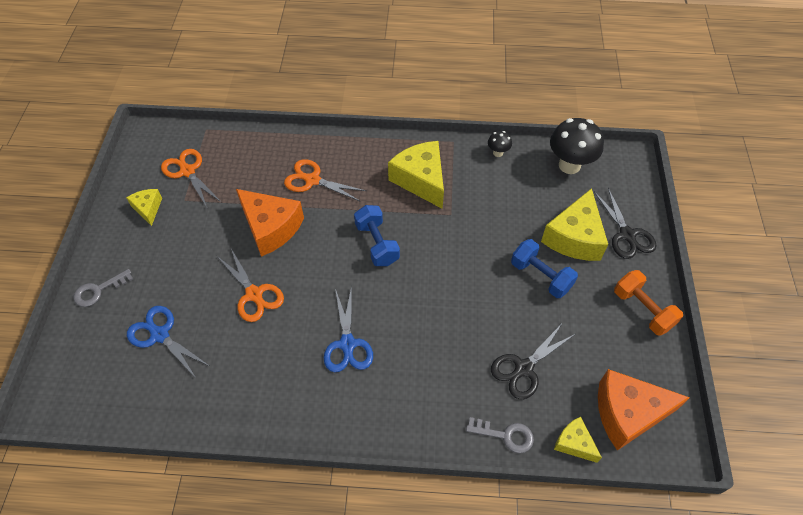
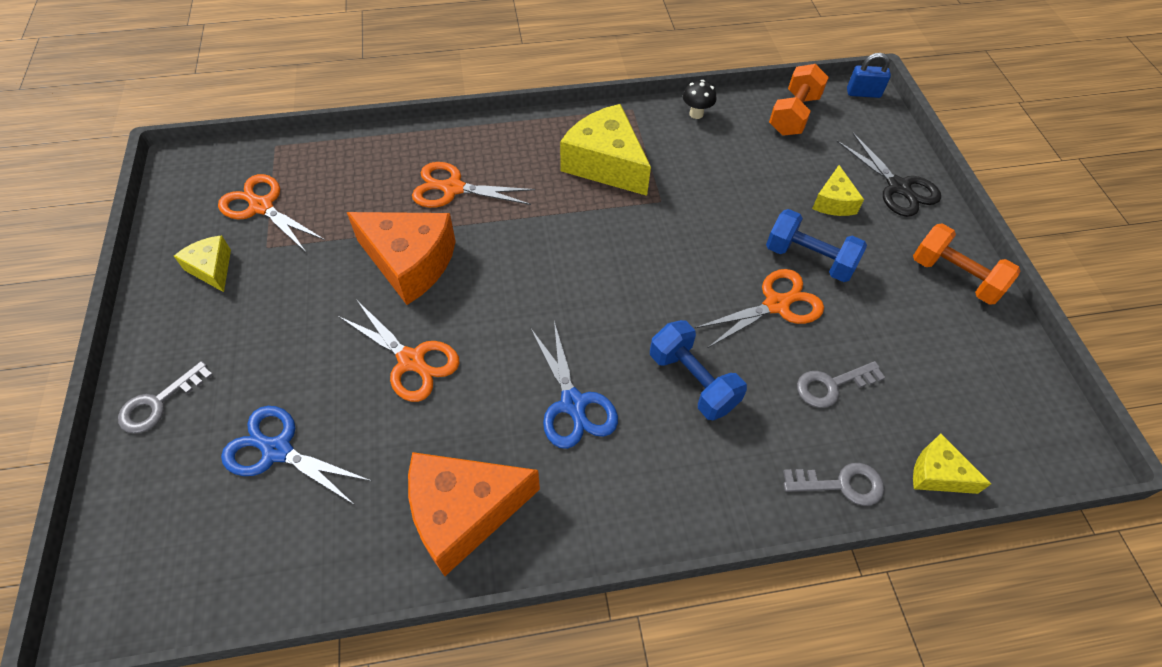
camera: 15 degrees left, 0 degrees up
blue dumbbell [354,205,400,266] -> blue dumbbell moved to [650,320,747,420]
black scissors [491,325,575,399] -> grey key [797,361,885,408]
yellow cheese [541,188,608,261] -> yellow cheese [812,165,864,216], size x0.53
black mushroom [550,118,604,174] -> orange dumbbell [769,64,829,136]
orange cheese [598,369,690,451] -> orange cheese moved to [408,452,540,576]
none -> orange scissors [694,269,824,348]
none -> blue padlock [847,53,891,98]

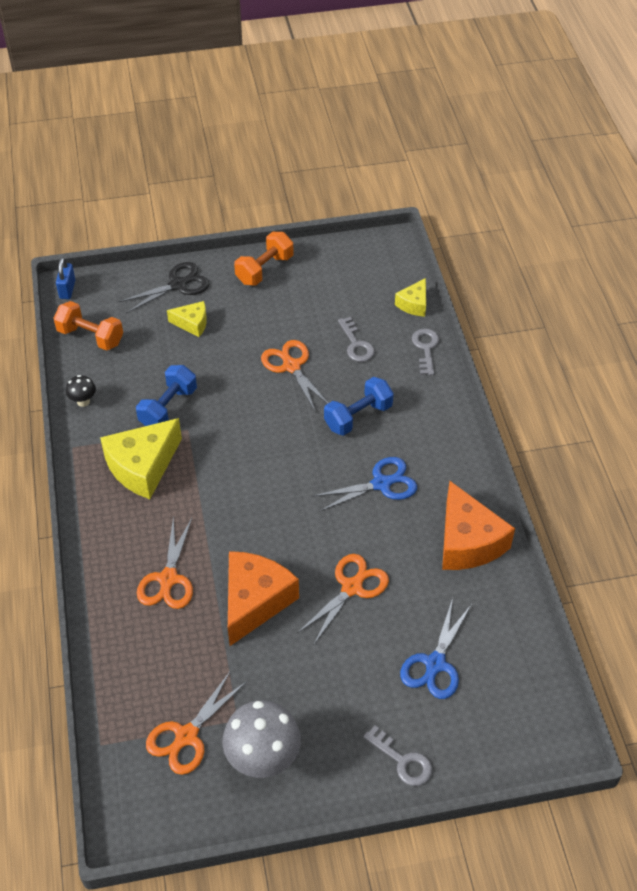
camera: 90 degrees left, 5 degrees down
yellow cheese [174,235,231,292] -> grey mushroom [222,700,301,778]
blue dumbbell [766,209,867,282] -> blue dumbbell moved to [136,365,197,426]

